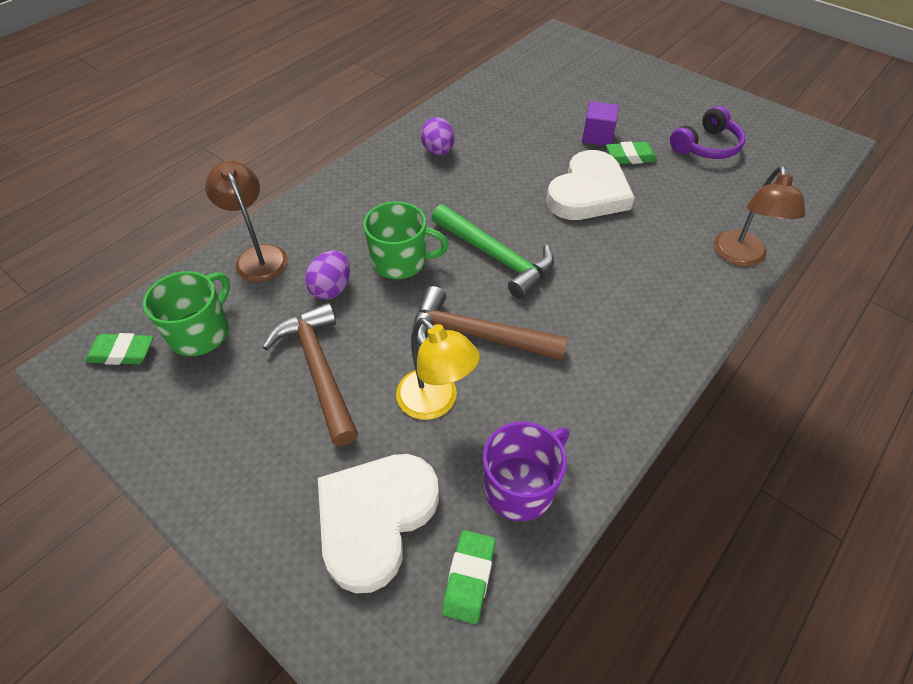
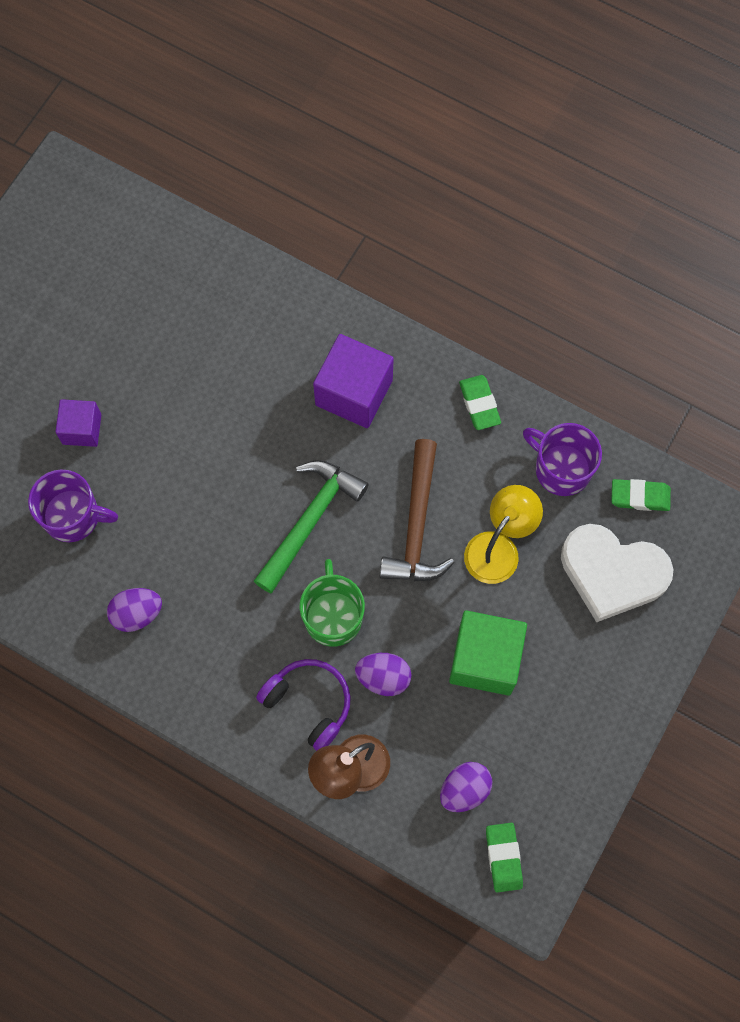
camera: 100 degrees left, 20 degrees up
green mug [143,271,230,356] -> purple egg [440,762,492,812]
brown hammer [262,303,358,446] -> green cube [449,610,527,696]
white heart [546,150,635,220] -> none
green eraser [606,141,658,164] -> green eraser moved to [459,375,501,430]
purple headphones [670,106,745,159] -> purple headphones moved to [256,659,351,751]
brown lamp [714,166,805,267] -> none
none -> purple mug [28,470,118,542]
none -> purple cube [313,334,394,428]

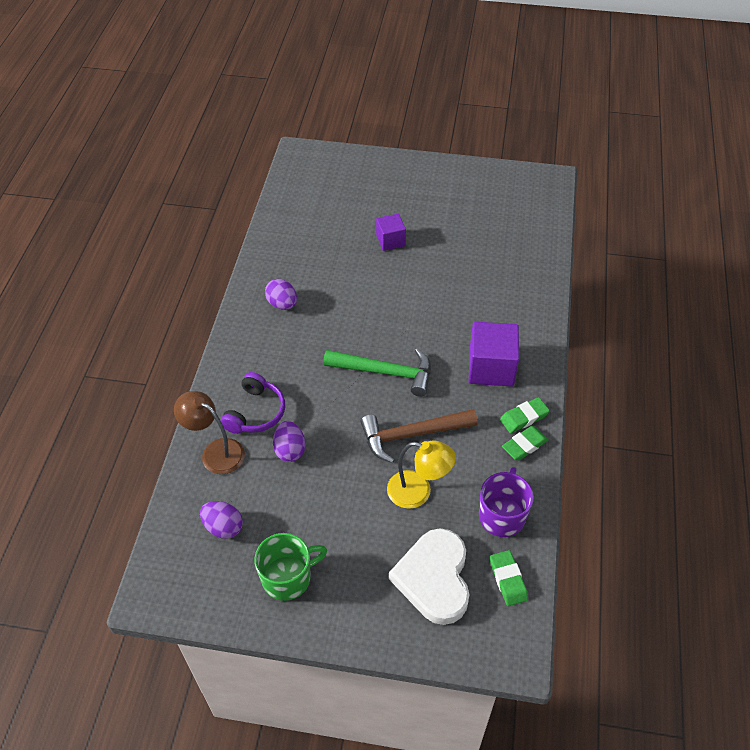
camera: 70 degrees right, 20 degrees down
purple mug [28,470,118,542] -> none
green mug [300,559,365,647] -> green mug moved to [254,533,327,601]
green cube [449,610,527,696] -> none
green eraser [486,823,523,893] -> green eraser moved to [500,397,550,433]

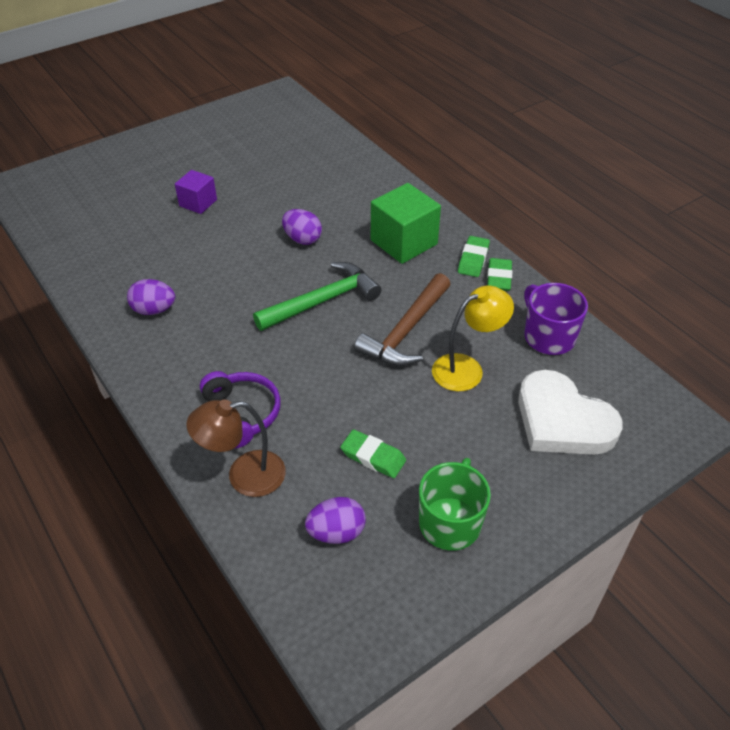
camera: 45 degrees left, 5 degrees down
purple egg [273,421,305,462] -> purple egg moved to [282,209,322,245]
purple cube [469,322,519,387] -> green cube [371,183,441,264]
green eraser [490,550,528,606] -> green eraser moved to [341,429,406,478]

